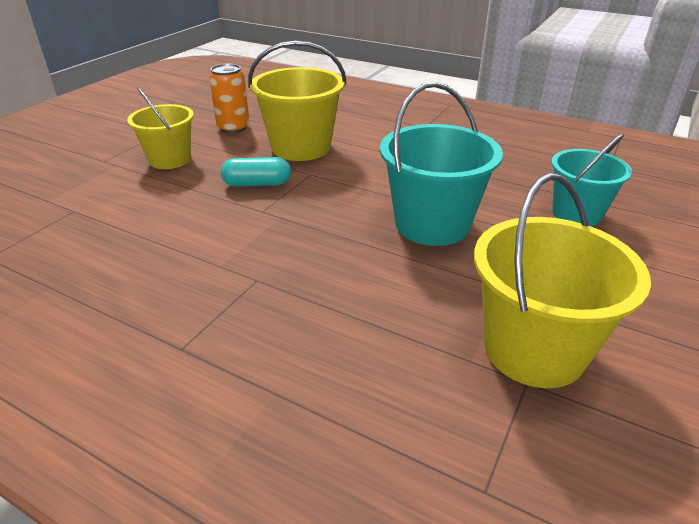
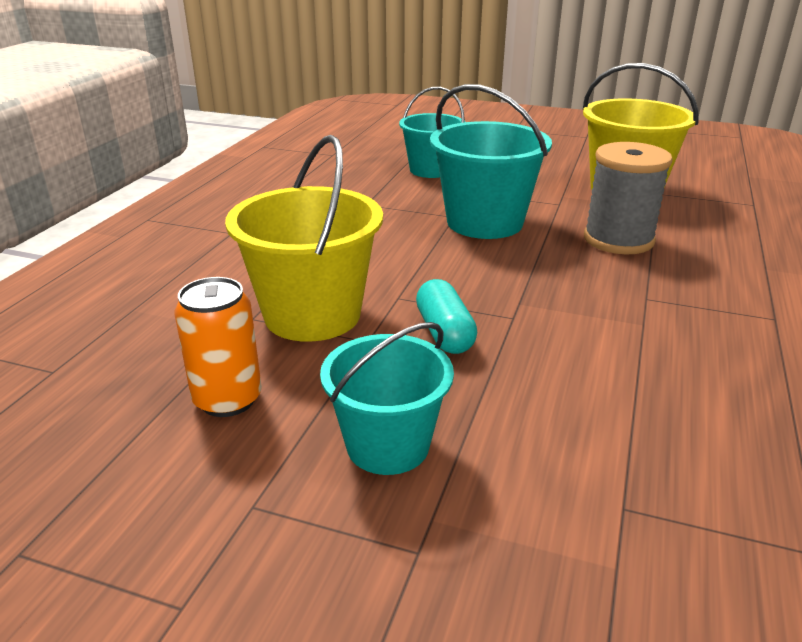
camera: 100 degrees left, 5 degrees down
yellow bucket [127,87,194,169] -> turquoise bucket [320,322,454,475]
none -> grey spool [584,142,673,254]

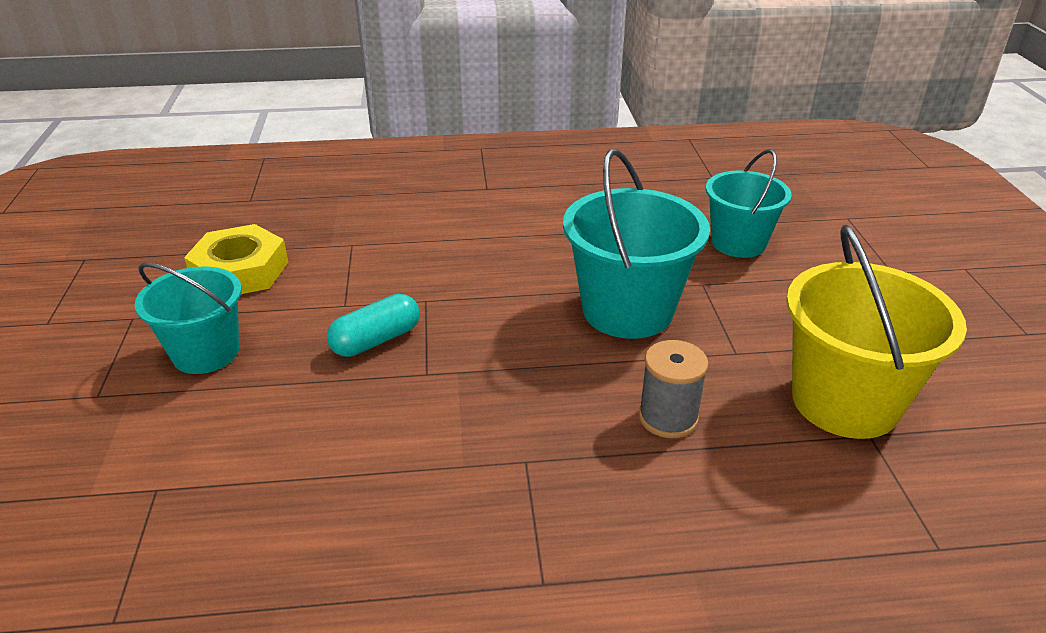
camera: 65 degrees right, 5 degrees up
orange can [175,277,262,417] -> yellow nut [184,224,288,294]
yellow bucket [225,135,383,342] -> none
grey spool [584,142,673,254] -> grey spool [638,340,709,438], size x0.65

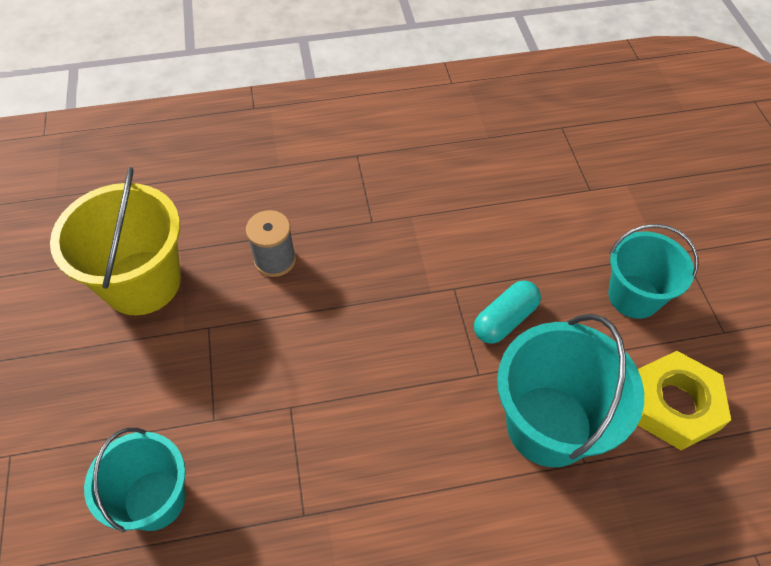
camera: 175 degrees right, 20 degrees up
turquoise bucket [563,149,710,339] -> turquoise bucket moved to [497,314,644,467]

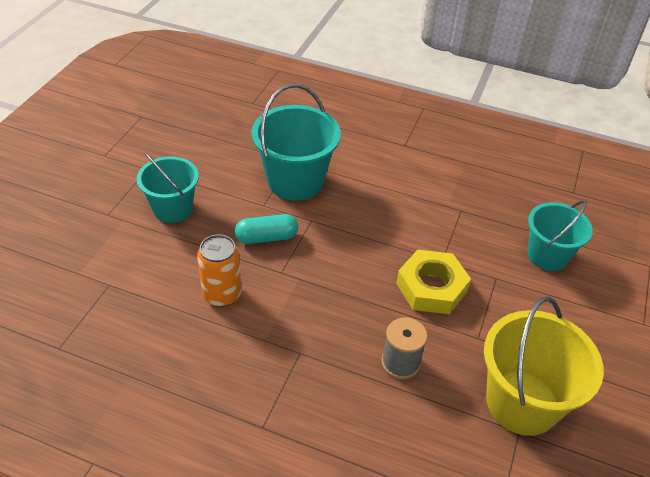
camera: 150 degrees left, 10 degrees down
yellow nut [638,351,731,450] -> yellow nut moved to [396,250,471,314]
none -> orange can [197,234,242,307]

